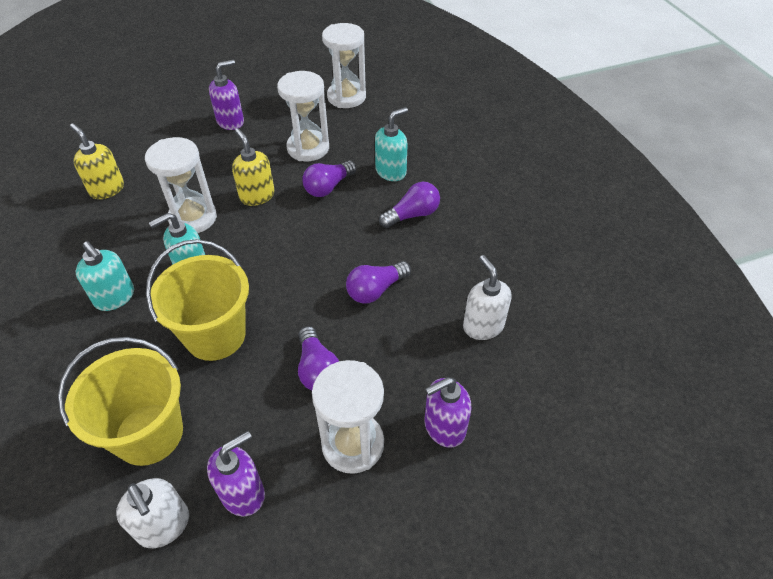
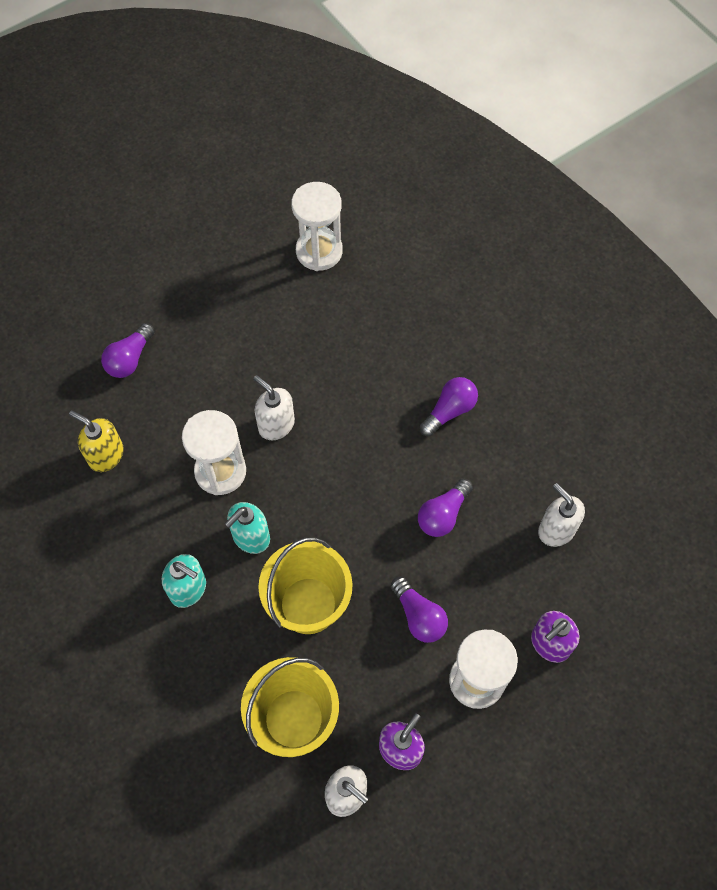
camera: 15 degrees left, 15 degrees up
purple soap dispenser [209,60,244,130] -> none
yellow soap dispenser [232,128,275,206] -> white soap dispenser [253,375,295,440]
white hourglass [277,71,329,161] -> none
purple light bulb [302,161,356,197] -> purple light bulb moved to [101,323,155,378]
turquoise soap dispenser [375,107,408,181] -> none

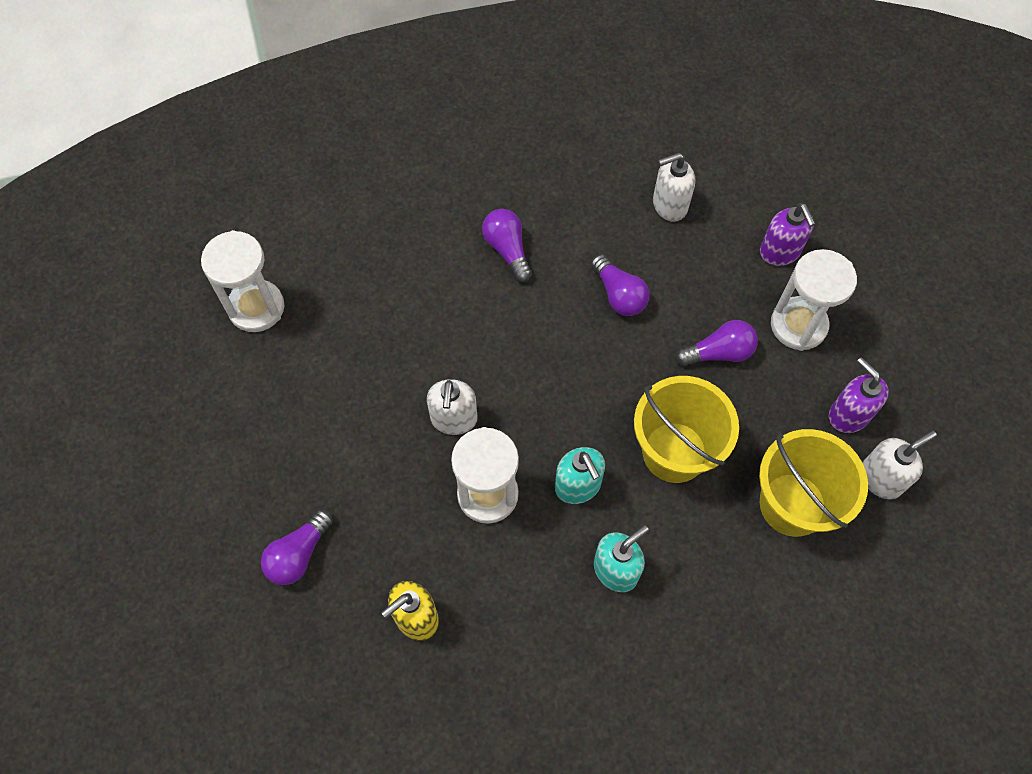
camera: 70 degrees left, 0 degrees up
purple light bulb [101,323,155,378] -> purple light bulb turned 75 degrees clockwise [261,510,333,585]
white soap dispenser [253,375,295,440] -> white soap dispenser turned 60 degrees counterclockwise [427,379,478,435]

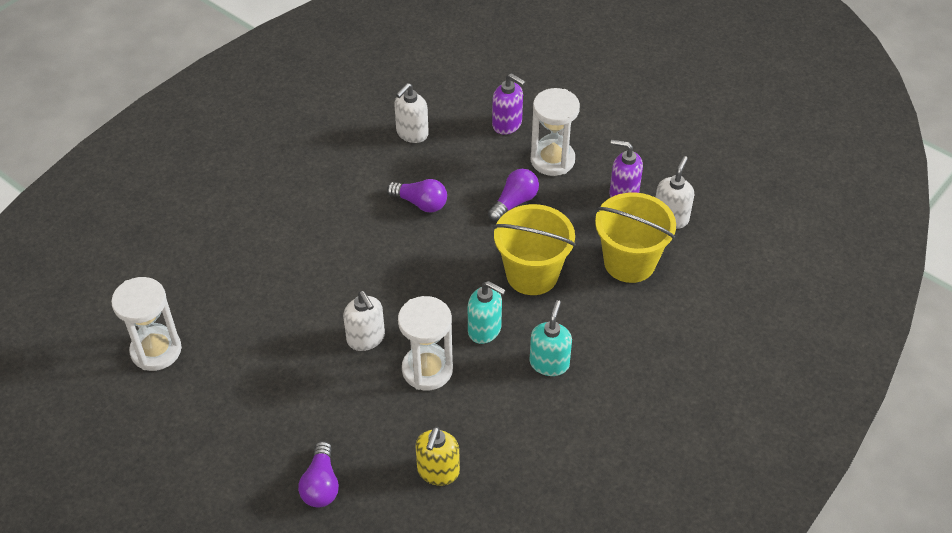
camera: 35 degrees left, 15 degrees down
purple light bulb [482,209,532,282] -> none

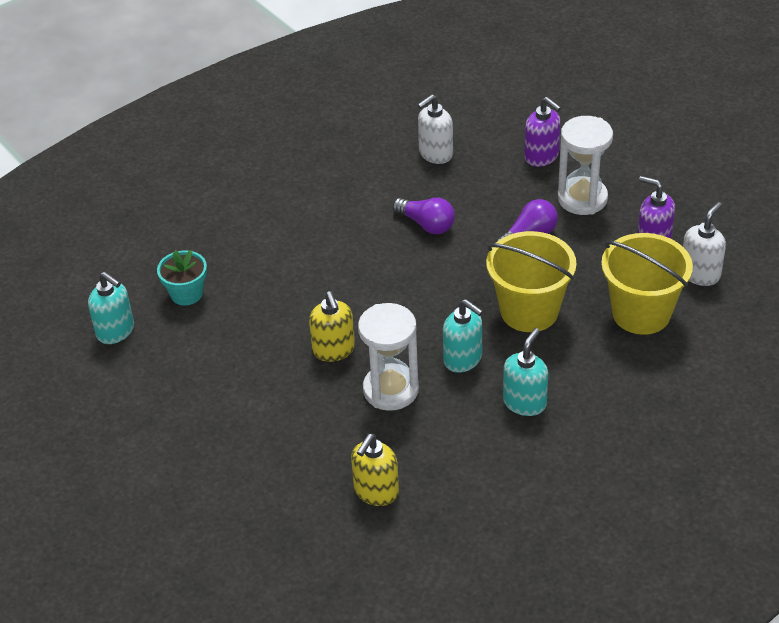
camera: 15 degrees right, 5 degrees down
white hourglass [111,277,182,371] -> turquoise soap dispenser [88,272,134,344]
purple light bulb [298,441,339,507] -> none
white soap dispenser [343,291,385,351] -> yellow soap dispenser [309,291,355,362]
none -> turquoise flower pot [157,250,207,305]

